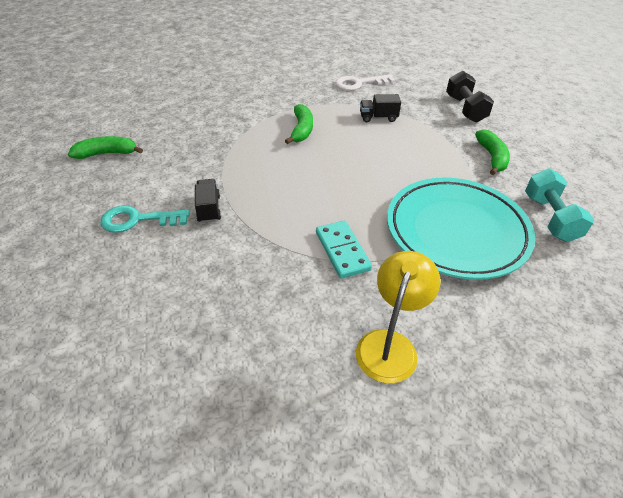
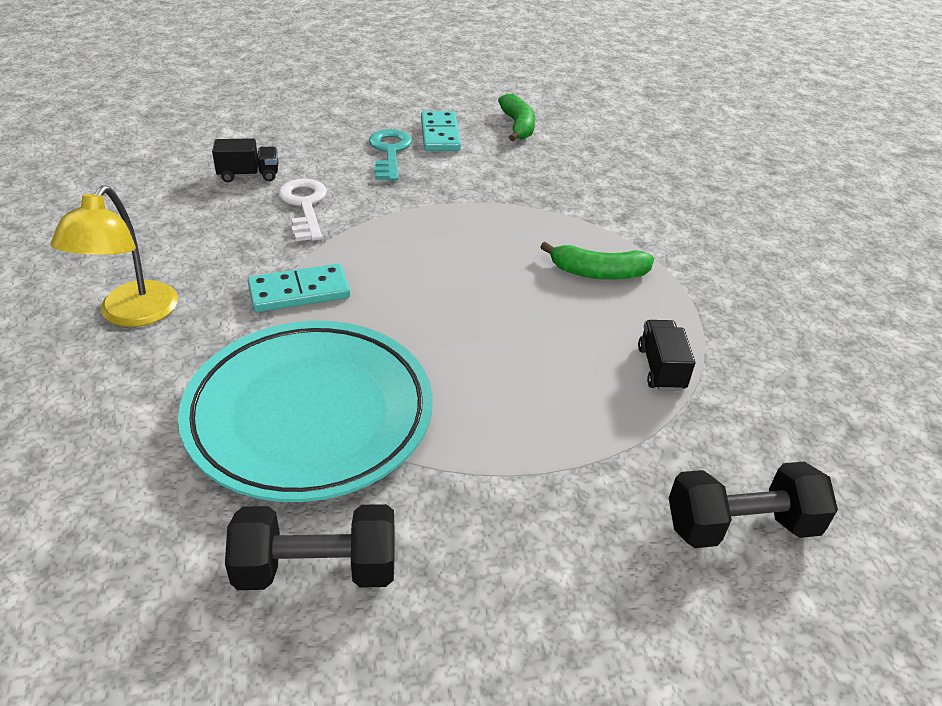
camera: 90 degrees right, 5 degrees down
black truck [195,179,221,223] -> black truck moved to [212,138,278,183]
white key [335,74,395,91] -> white key moved to [278,179,327,241]
yellow lamp [356,251,441,383] -> yellow lamp turned 75 degrees clockwise [50,186,178,327]
green banana [475,129,510,175] -> none
turquoise dumbbell [525,169,594,242] -> black dumbbell [225,504,395,590]
none -> turquoise domino [421,111,461,151]

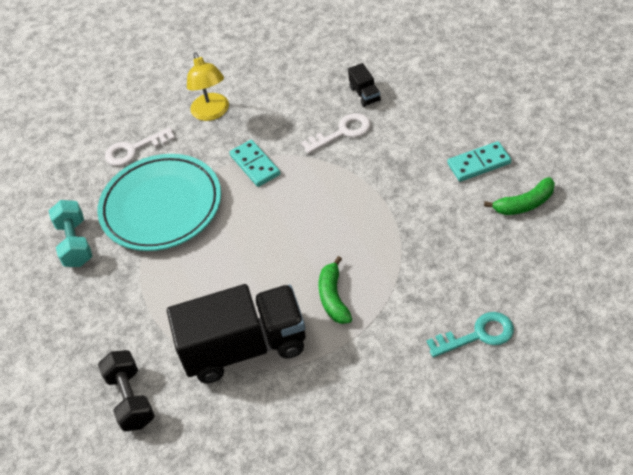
camera: 85 degrees right, 10 degrees up
yellow lamp [50,186,178,327] -> yellow lamp turned 105 degrees counterclockwise [187,52,229,121]
black dumbbell [225,504,395,590] -> turquoise dumbbell [49,200,92,267]
turquoise key [369,129,412,181] -> turquoise key moved to [426,312,514,358]
black truck [638,320,695,391] -> black truck [167,284,306,383], size x2.50
none -> white key [105,127,175,166]

